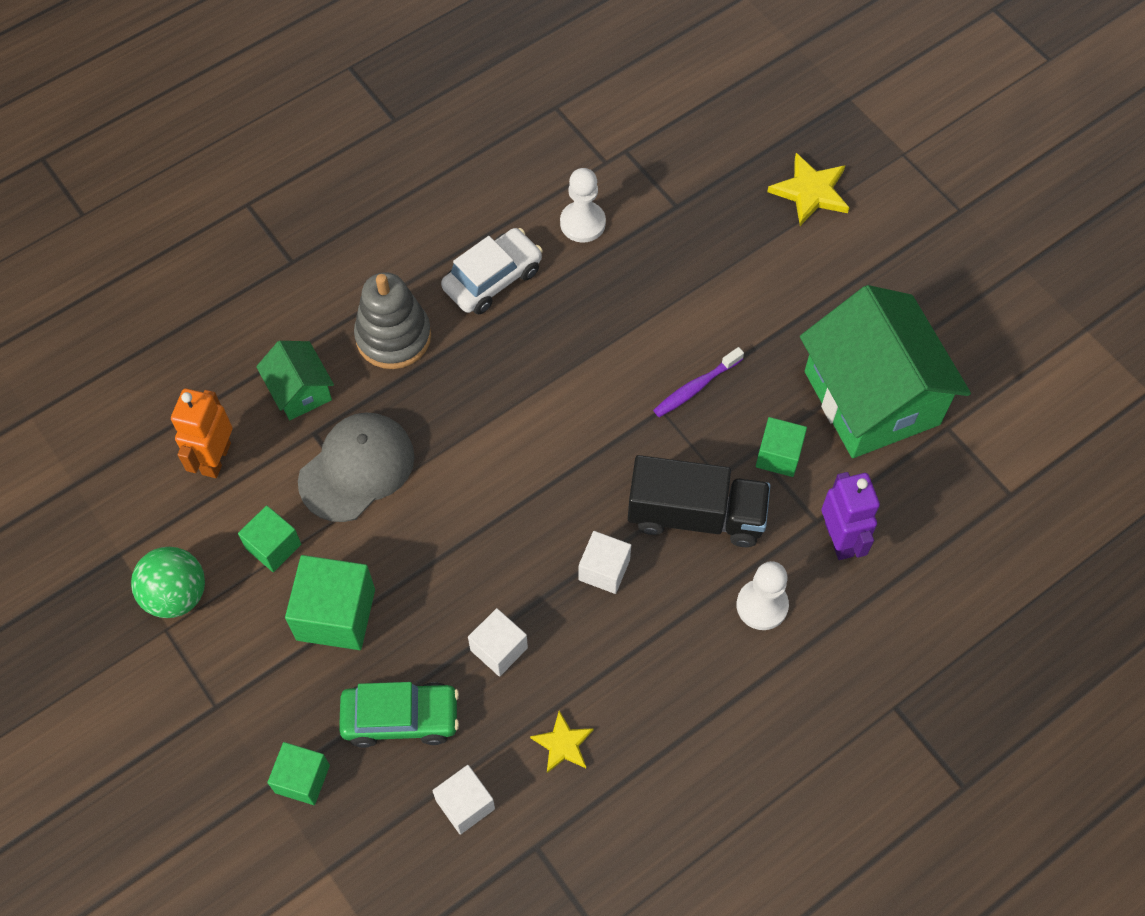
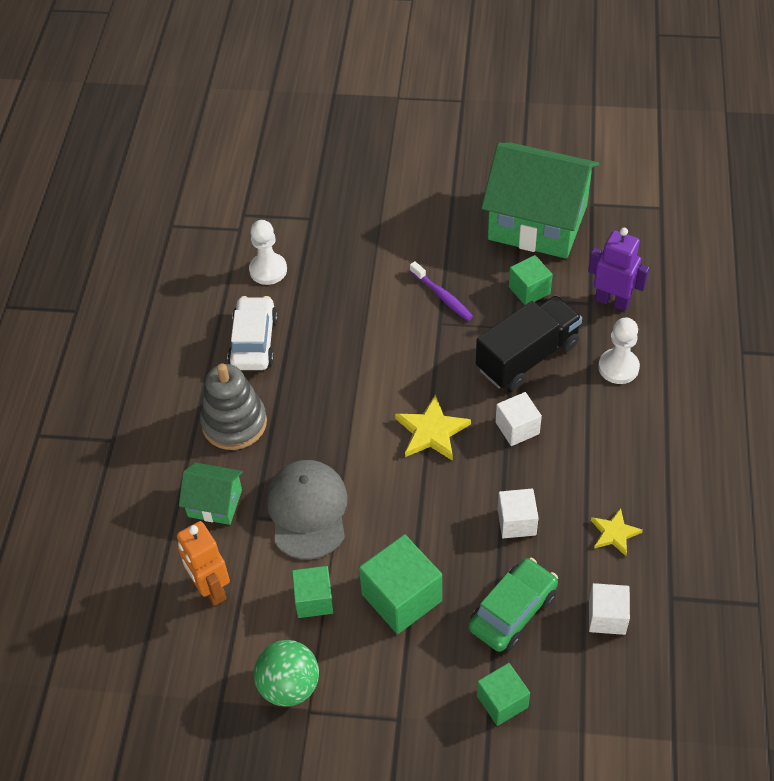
camera: 45 degrees left, 10 degrees down
purple toothbrush [653,347,744,417] -> purple toothbrush turned 45 degrees counterclockwise [410,261,473,321]
yellow star [767,153,849,226] -> yellow star moved to [395,394,471,461]

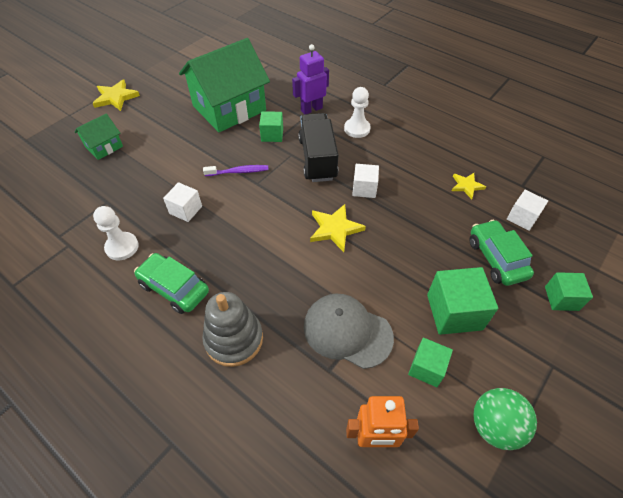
camera: 60 degrees left, 0 degrees up
green house [179,463,243,525] -> green house moved to [74,113,123,160]
white car [227,296,278,370] -> green car [134,253,209,314]
white cube [498,489,539,538] -> white cube moved to [163,182,202,222]
none -> yellow star [92,79,140,111]

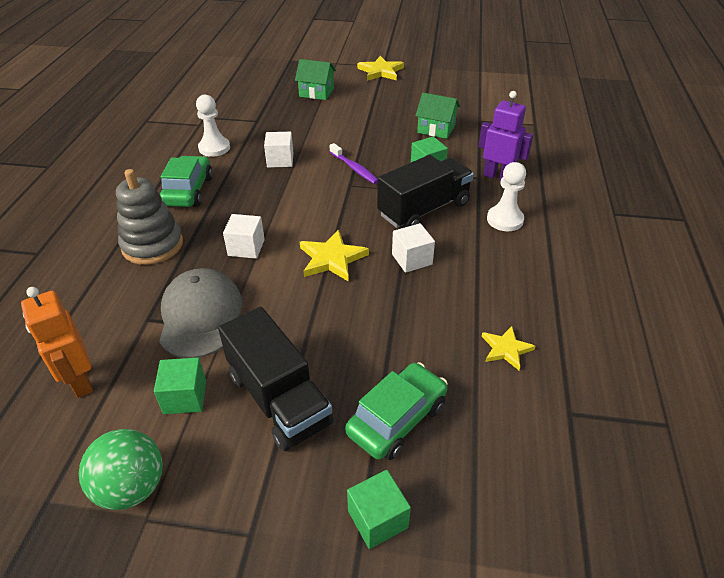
camera: 60 degrees right, 10 degrees down
green house [179,38,270,132] -> green house [416,93,460,139], size x0.47
green cube [427,267,498,335] -> black truck [218,307,334,451]
white cube [507,190,548,231] -> white cube moved to [223,214,265,259]

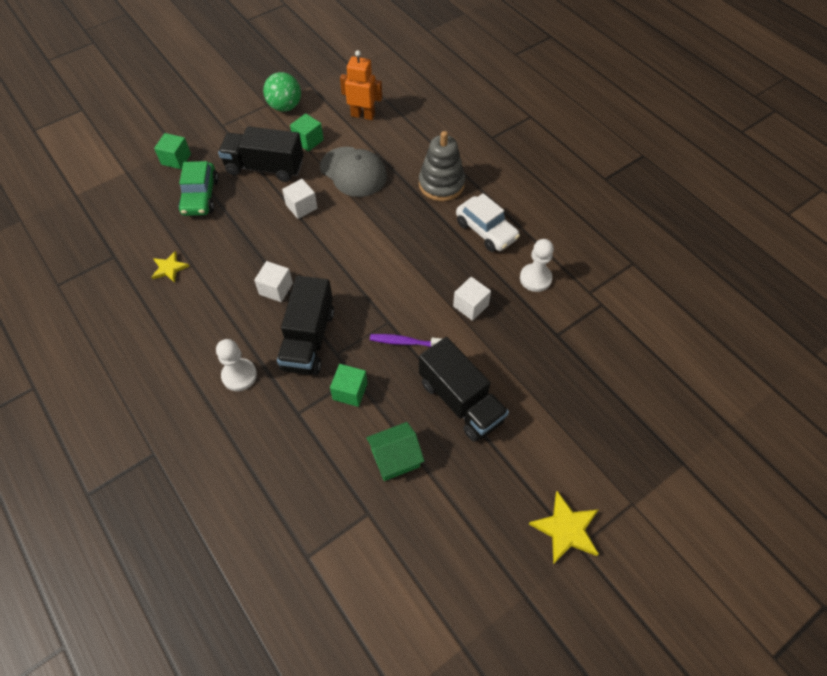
camera: 135 degrees right, 15 degrees up
green car [160,156,213,207] -> white car [456,193,520,252]
white cube [223,214,265,259] -> white cube moved to [282,179,318,219]
green house [295,59,336,100] -> none
yellow star [300,229,369,282] -> none
purple robot [478,91,533,181] -> none
none -> black truck [419,337,509,442]

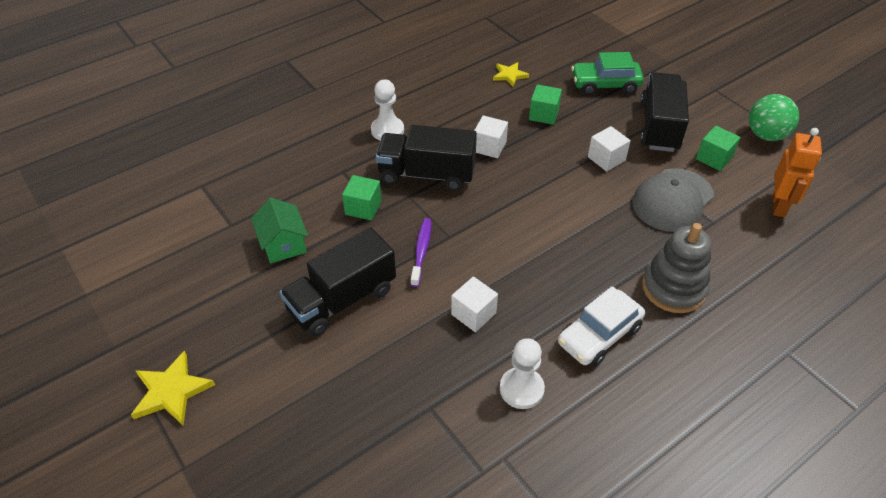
camera: 90 degrees right, 10 degrees down
green cube [154,133,191,169] -> green cube moved to [529,84,562,125]

